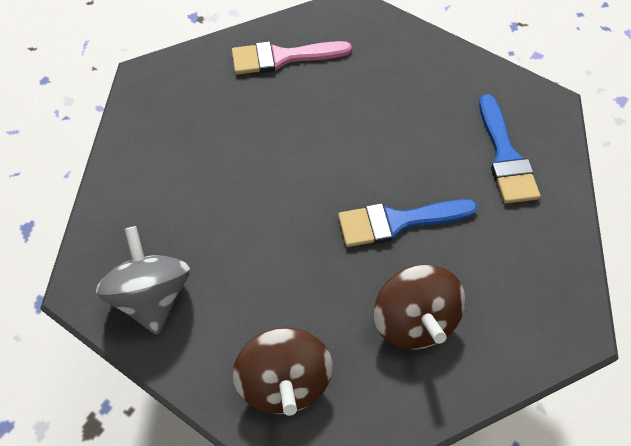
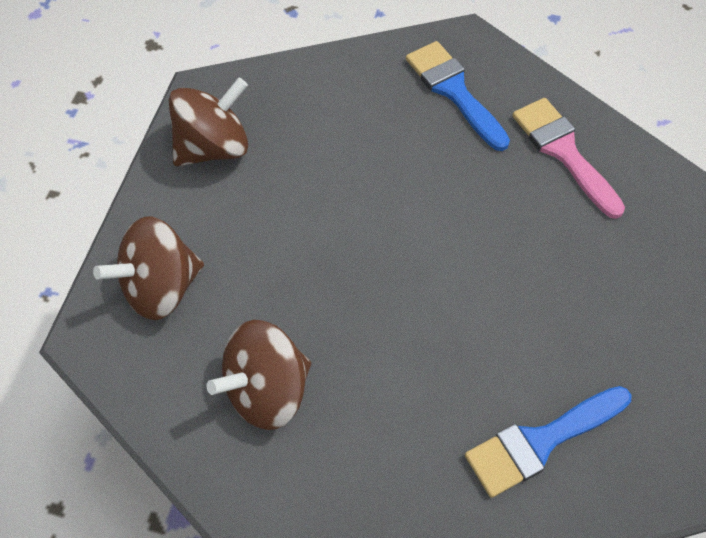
camera: 70 degrees right, 0 degrees up
grey spinning top [96,226,190,335] -> brown spinning top [169,77,248,166]
blue brush [338,199,478,247] -> blue brush moved to [406,41,510,151]

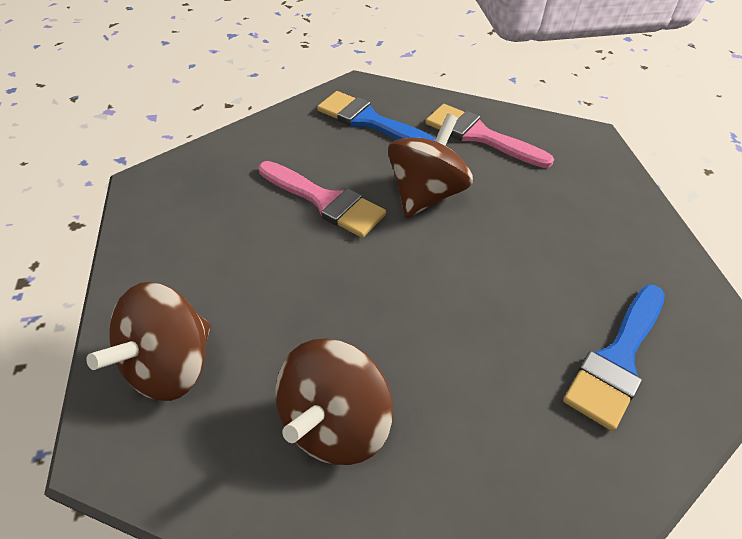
camera: 25 degrees left, 10 degrees down
brown spinning top [169,77,248,166] -> brown spinning top moved to [388,114,473,218]
none -> pink brush [258,161,386,238]

